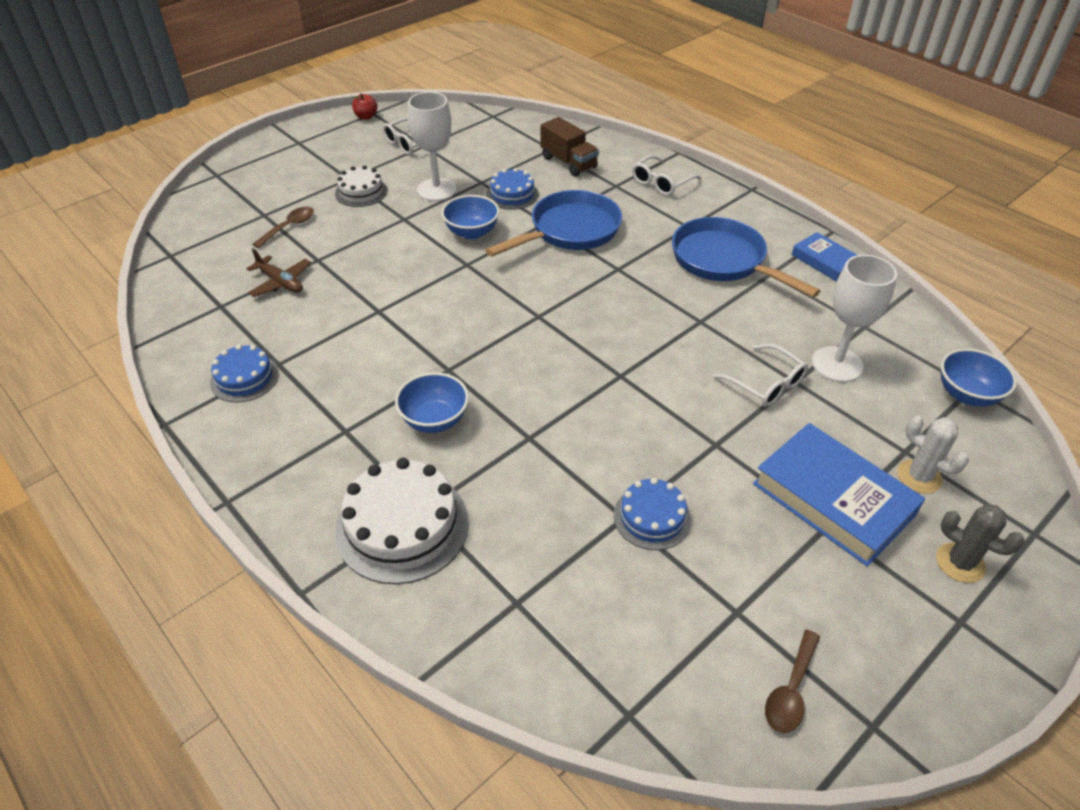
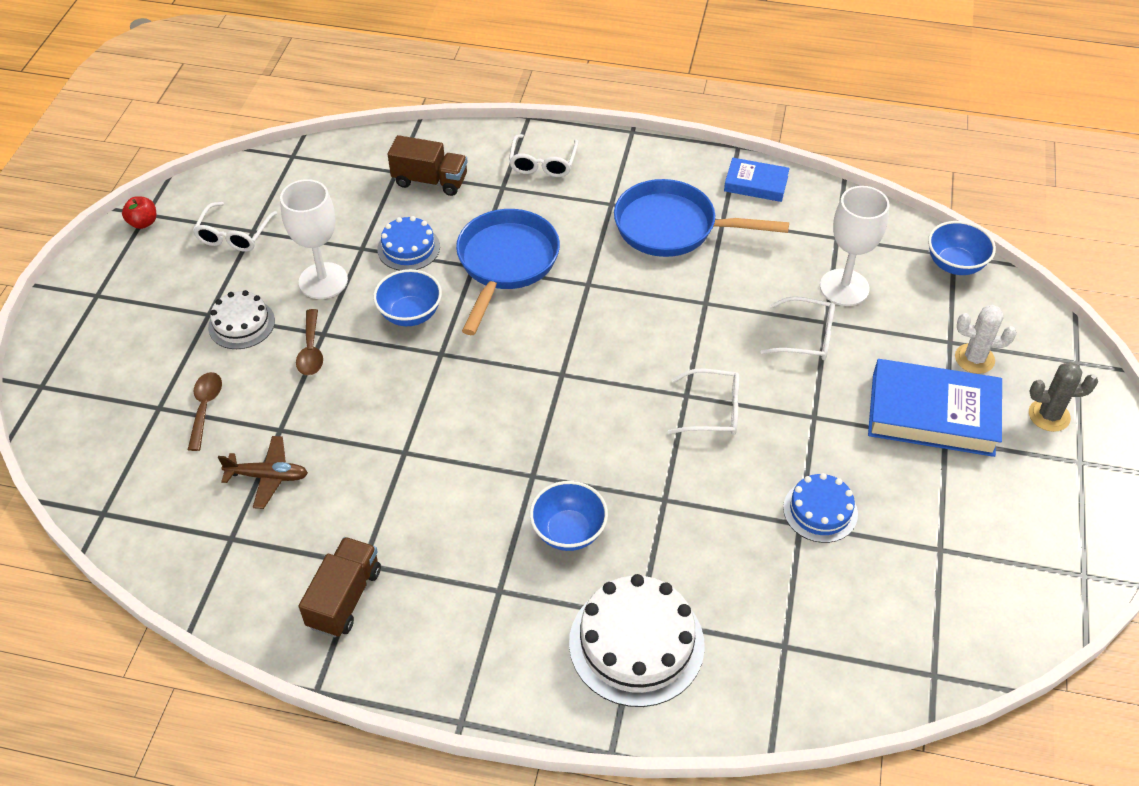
camera: 35 degrees left, 5 degrees up
blue cake [210,345,279,402] -> brown truck [298,537,381,637]
brown spoon [765,630,820,733] -> brown spoon moved to [296,309,323,376]
none -> white glasses [668,369,739,435]

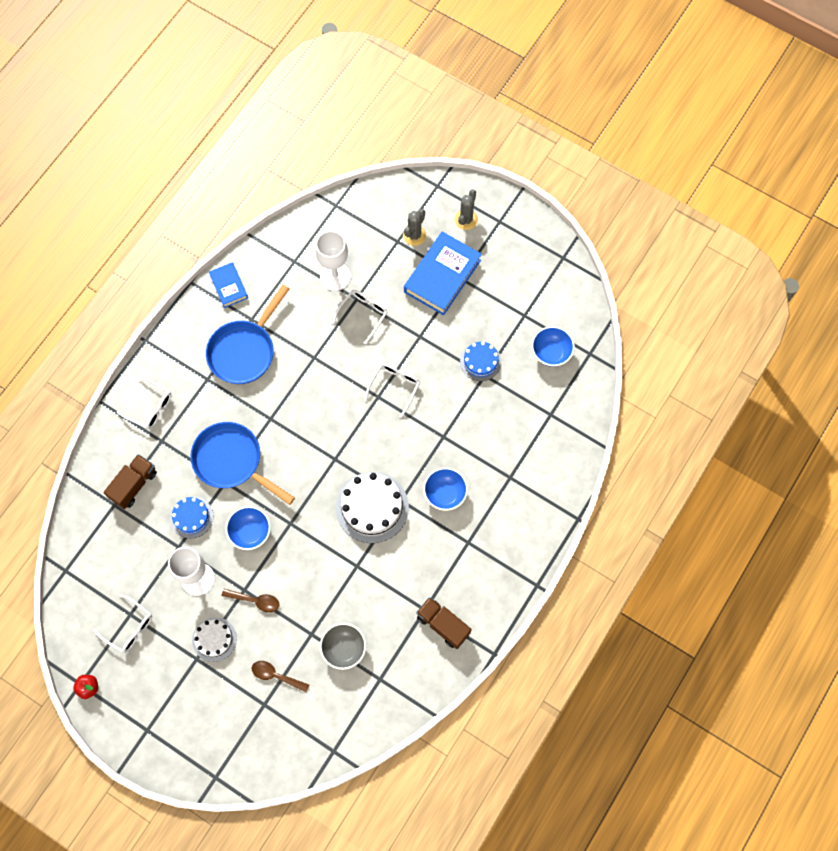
camera: 70 degrees left, 20 degrees up
brown plane [218,436,308,509] -> grey bowl [320,623,366,670]
white cake [569,574,705,707] -> white cake moved to [336,472,409,543]
blue book [724,158,790,202] -> blue book turned 60 degrees counterclockwise [209,262,248,308]
blue bowl [928,221,996,275] -> blue bowl moved to [532,326,575,367]
white cactus [955,305,1016,374] -> grey cactus [403,209,427,246]

